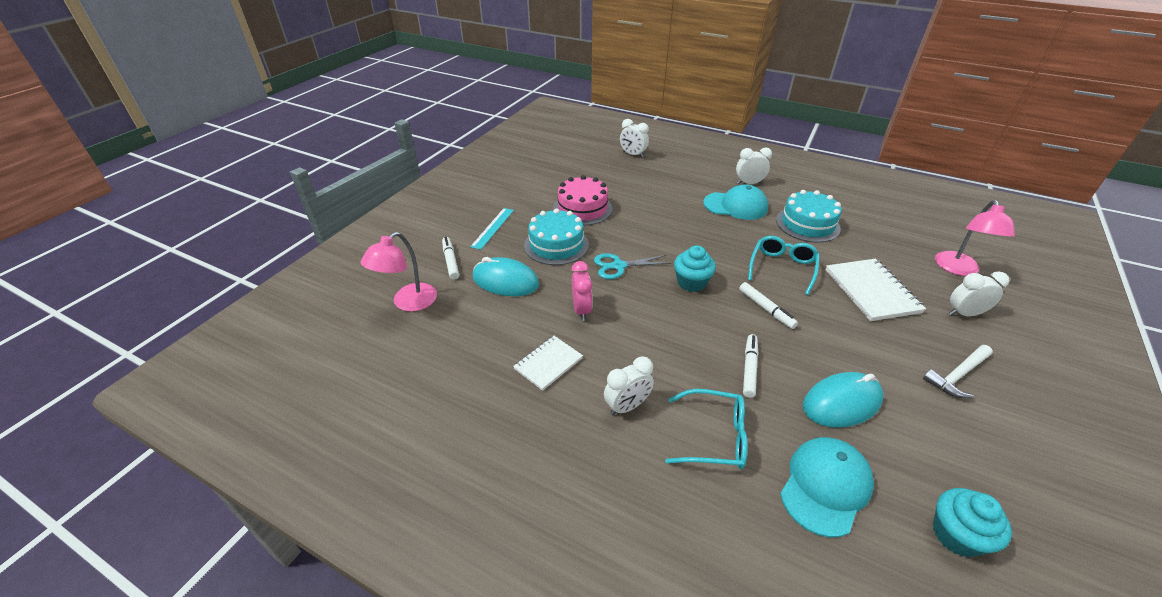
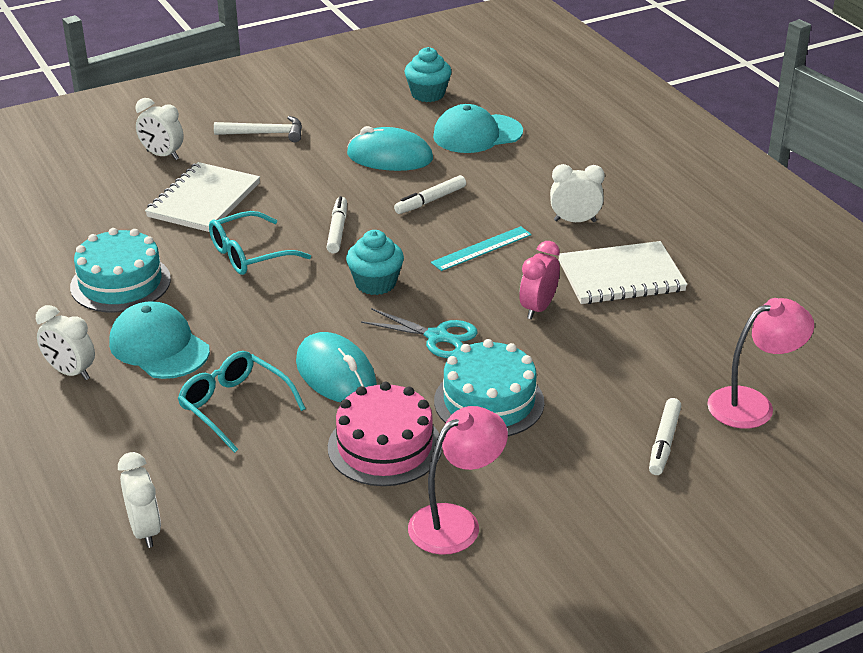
camera: 145 degrees left, 5 degrees down
turquoise ruler [470,208,514,250] -> turquoise ruler moved to [431,226,532,271]
turquoise mouse [473,257,539,296] -> turquoise mouse moved to [296,332,377,402]
white notebook [513,336,583,391] -> white notebook [559,241,688,304], size x1.60
turquoise glasses [665,389,748,469] -> turquoise glasses moved to [178,351,306,453]
pink lamp [935,200,1015,276] -> pink lamp moved to [408,406,508,555]

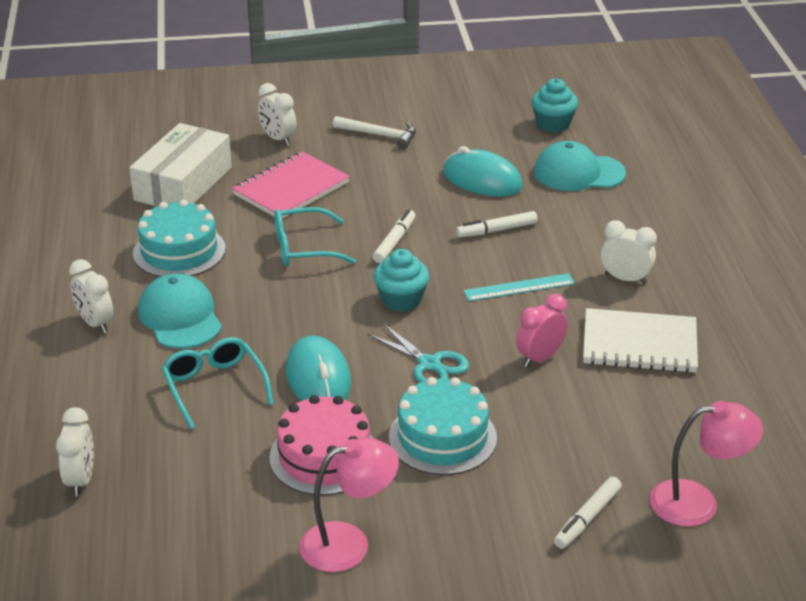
camera: 20 degrees right, 0 degrees up
white notebook [145,162,260,232] -> pink notebook [232,152,350,219]
none -> white box [129,123,232,207]

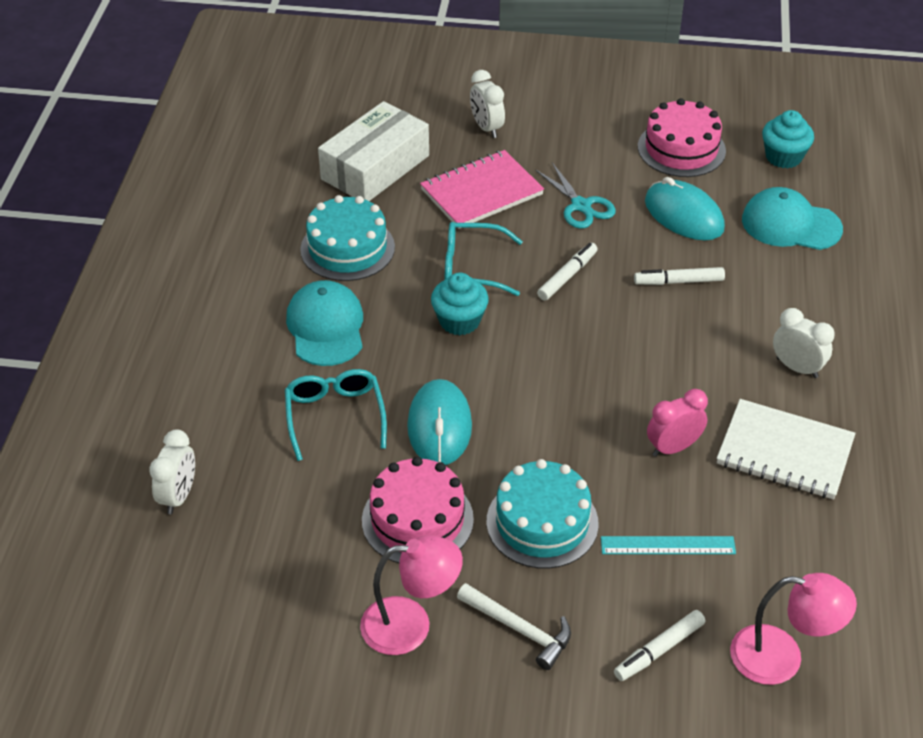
camera: 15 degrees right, 10 degrees up
white clock [69,259,113,333] -> none
white hammer [333,116,416,149] -> white hammer moved to [457,583,571,670]
turquoise scissors [367,323,469,383] -> turquoise scissors moved to [535,163,616,229]
turquoise cupcake [374,249,429,312] -> turquoise cupcake moved to [431,273,489,335]
turquoise ruler [463,273,575,301] -> turquoise ruler moved to [601,536,736,554]
none -> pink cake [638,98,726,177]

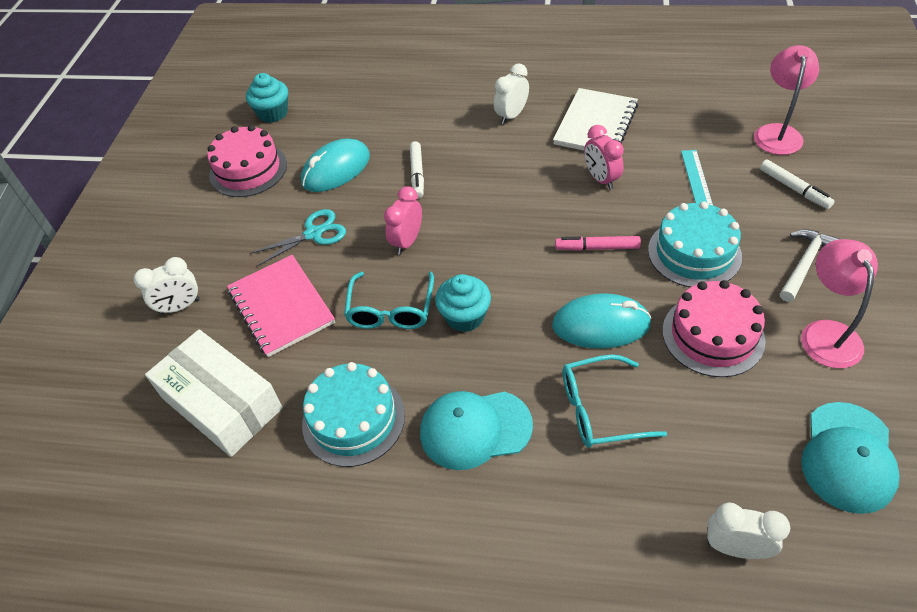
camera: 85 degrees left, 5 degrees up
white marker [537,243,598,301] -> pink clock [384,186,422,255]
turquoise cap [742,187,843,250] -> turquoise cap moved to [801,402,900,514]
none -> pink marker [555,236,641,251]

